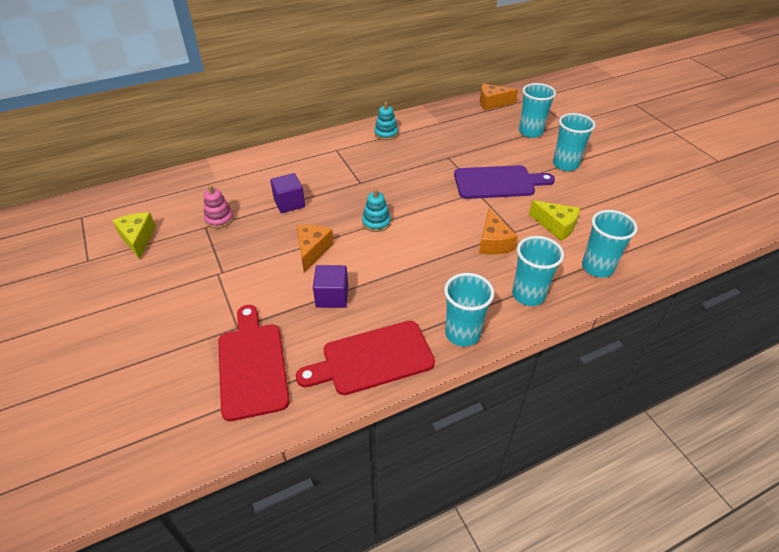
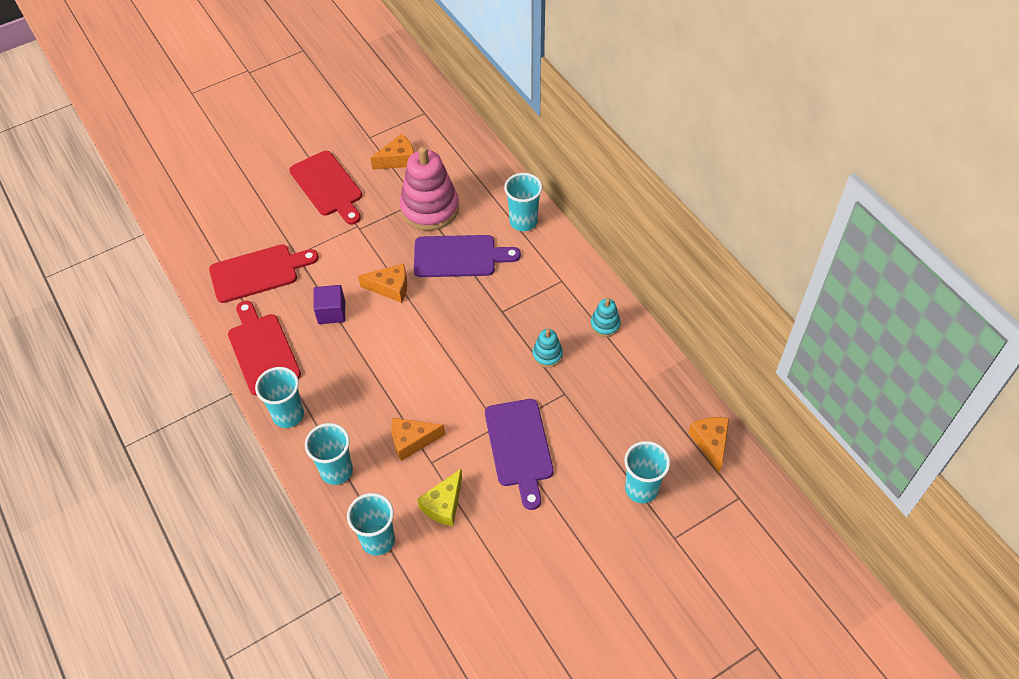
camera: 85 degrees right, 10 degrees up
yellow cheese [112,212,156,259] -> orange cheese [371,134,414,169]
pink stacking toy [204,185,234,229] -> pink stacking toy [400,146,459,231], size x2.13
purple cube [270,173,305,213] -> purple cutting board [414,235,521,277]
turquoise stacking toy [362,189,391,232] -> turquoise stacking toy moved to [532,329,563,368]
turquoise cup [553,113,596,171] -> turquoise cup moved to [504,173,542,231]
none -> red cutting board [289,151,362,225]

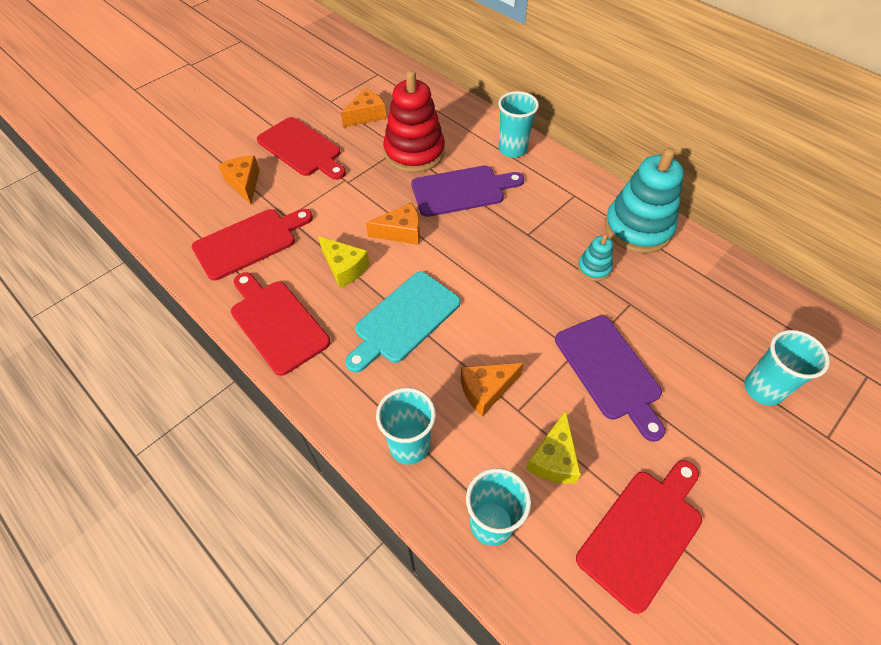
camera: 15 degrees left, 0 degrees up
turquoise cup [255,367,304,428] -> none
purple cube [313,285,345,324] -> yellow cheese [318,236,370,288]
pink stacking toy [400,146,459,231] -> red stacking toy [383,70,445,173]
turquoise stacking toy [591,298,621,337] -> turquoise stacking toy [605,148,684,253], size x2.13
orange cheese [688,417,729,473] -> orange cheese moved to [218,156,260,204]
none -> turquoise cutting board [345,272,460,373]
none -> red cutting board [576,460,702,614]

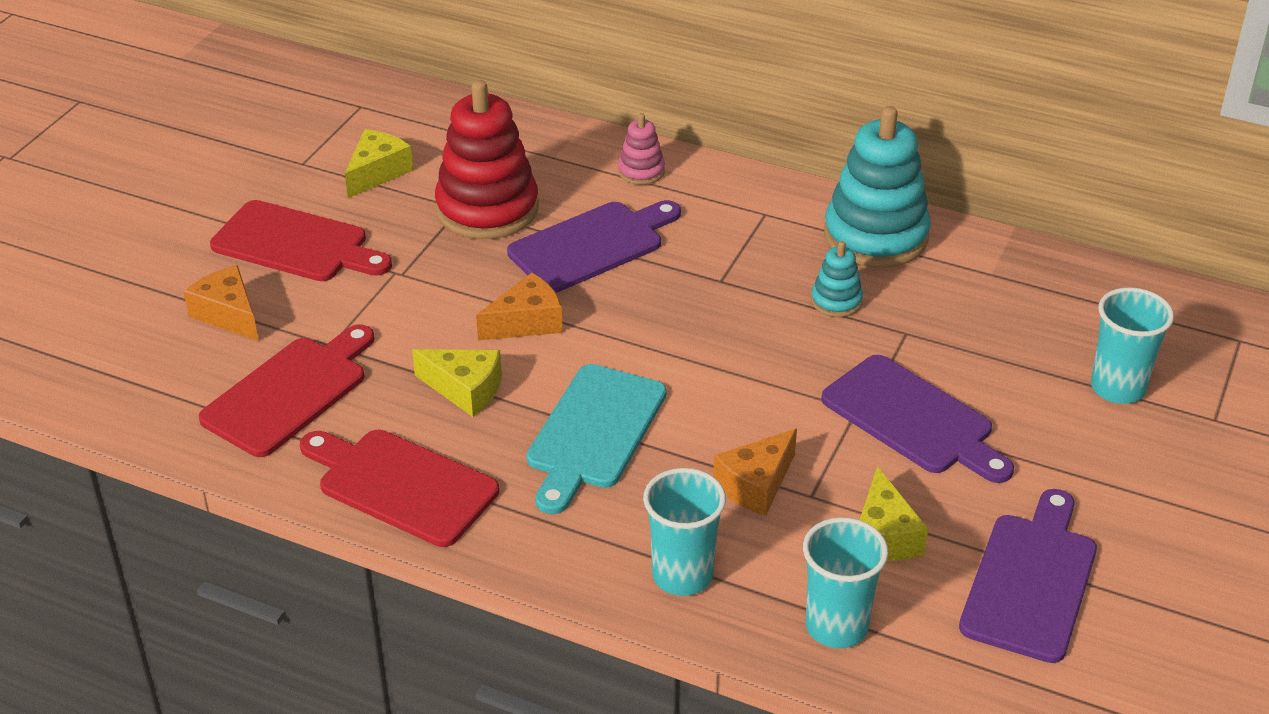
camera: 20 degrees left, 15 degrees down
orange cheese [341,88,386,128] -> yellow cheese [345,129,413,198]
turquoise cup [498,91,539,158] -> pink stacking toy [618,113,665,185]
red cutting board [576,460,702,614] -> purple cutting board [959,489,1097,663]

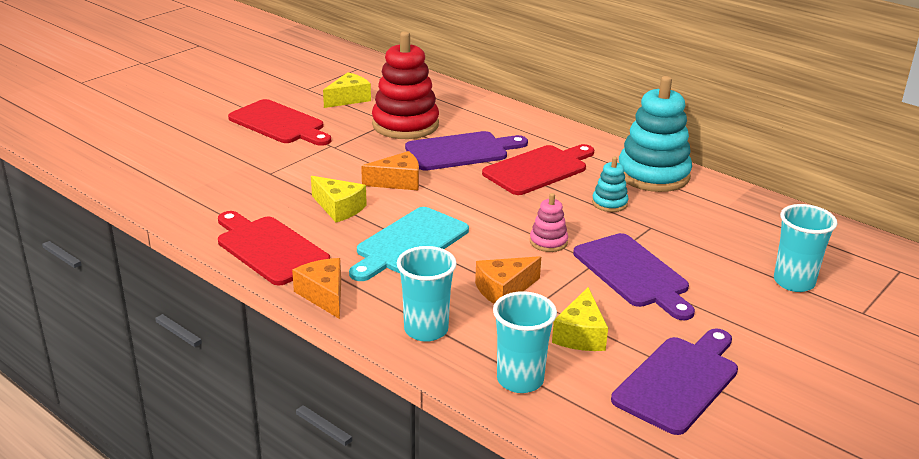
camera: 15 degrees right, 10 degrees down
orange cheese [184,265,258,341] -> orange cheese moved to [292,258,341,319]
red cutting board [199,324,375,457] -> red cutting board moved to [482,144,594,195]
pink stacking toy [618,113,665,185] -> pink stacking toy moved to [530,193,568,252]

